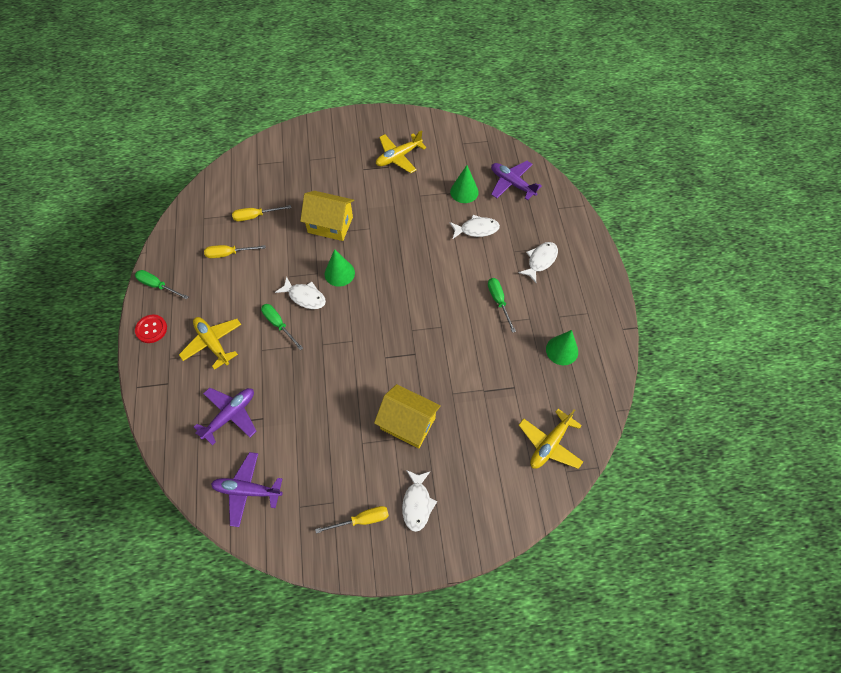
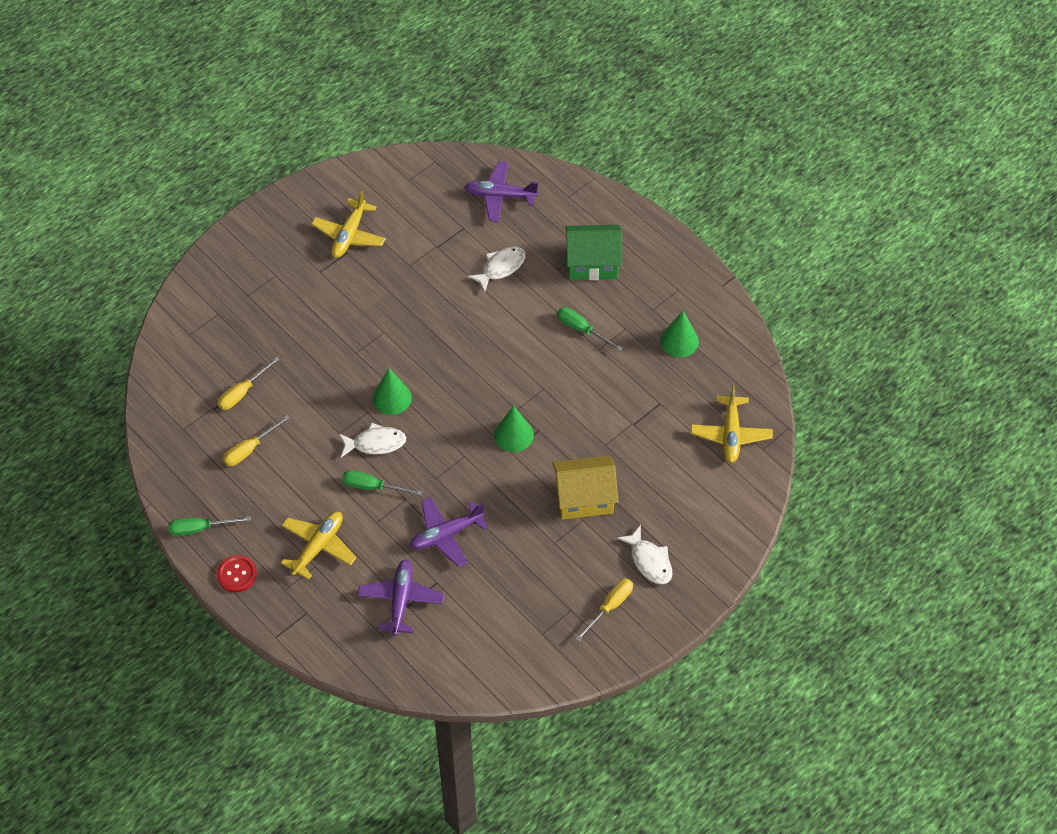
camera: 35 degrees left, 5 degrees down
yellow plane [179,317,241,370] -> yellow plane turned 105 degrees clockwise [281,511,356,580]
purple plane [211,452,283,527] -> purple plane moved to [410,497,488,567]
yellow house [300,191,354,241] -> none
green cone [450,165,479,203] -> green cone moved to [494,406,534,452]
white fish [518,242,558,283] -> green house [565,225,622,280]

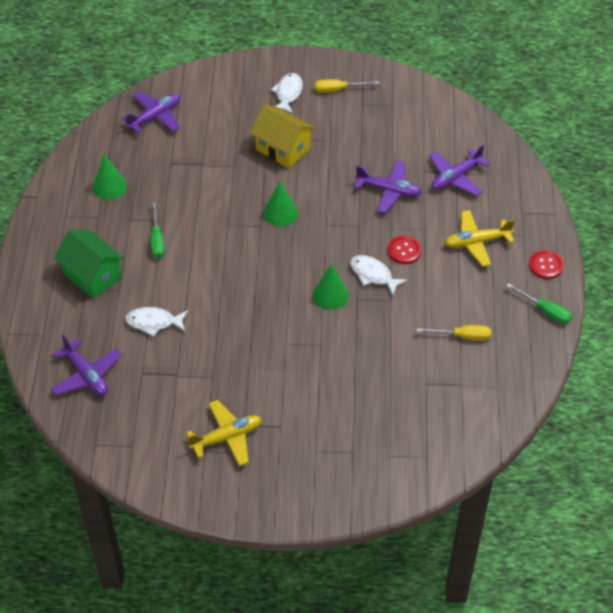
camera: 135 degrees left, 5 degrees down
yellow screwdriver [217,357,280,410] -> none
green screwdriver [342,470,422,496] -> red button [388,235,422,264]
yellow plane [691,385,773,463] -> purple plane [122,91,180,133]

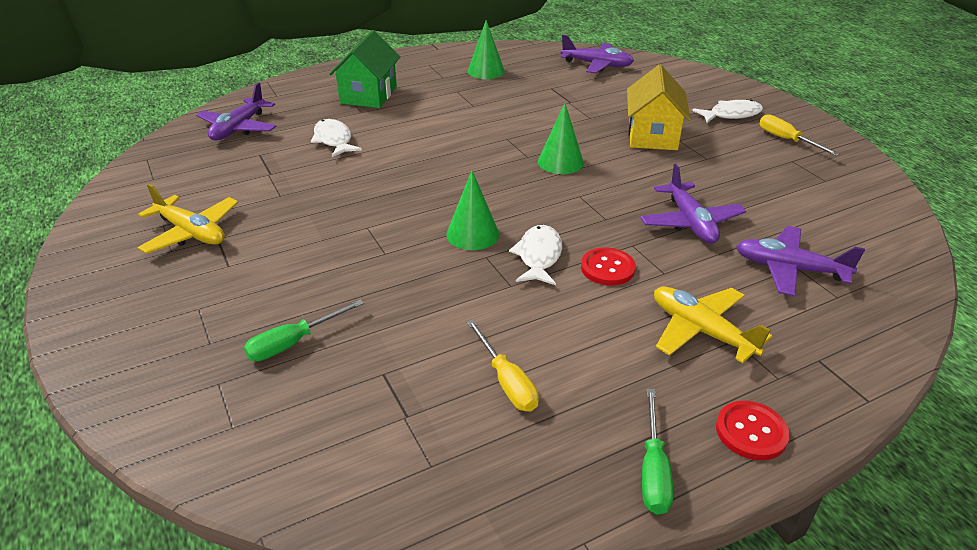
camera: 60 degrees right, 15 degrees down
green screwdriver [151,202,165,258] -> green screwdriver moved to [244,299,364,361]

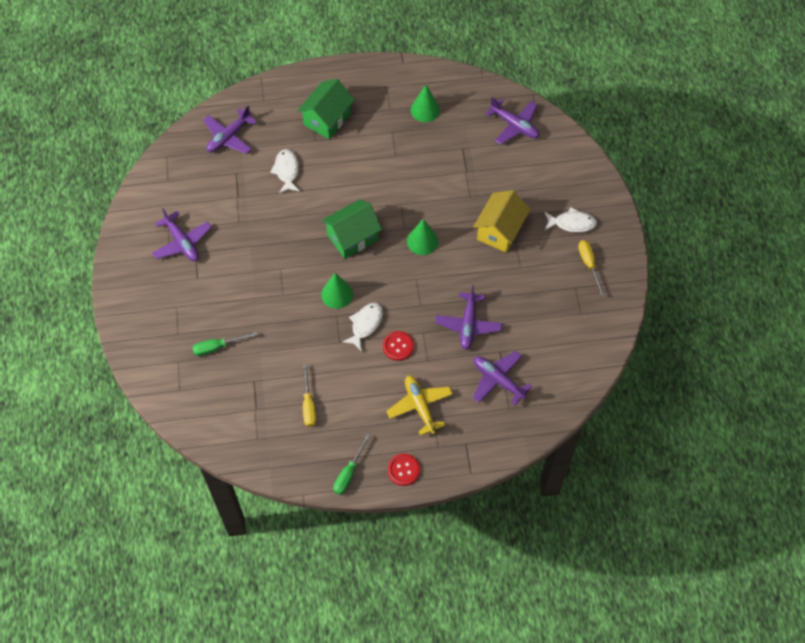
camera: 20 degrees right, 25 degrees up
yellow plane [138,184,238,254] -> purple plane [152,208,212,261]
none -> green house [322,199,382,259]

